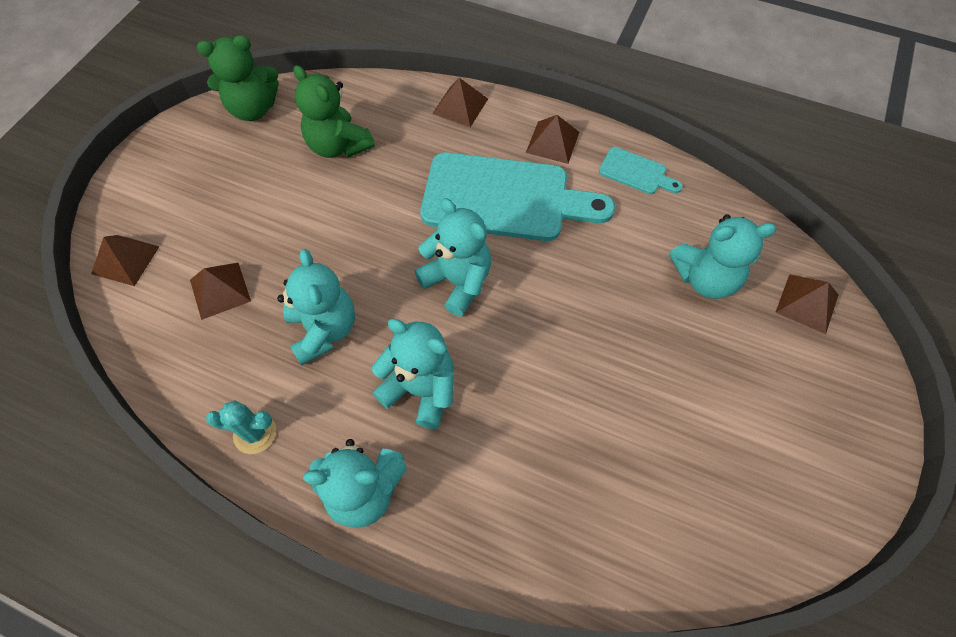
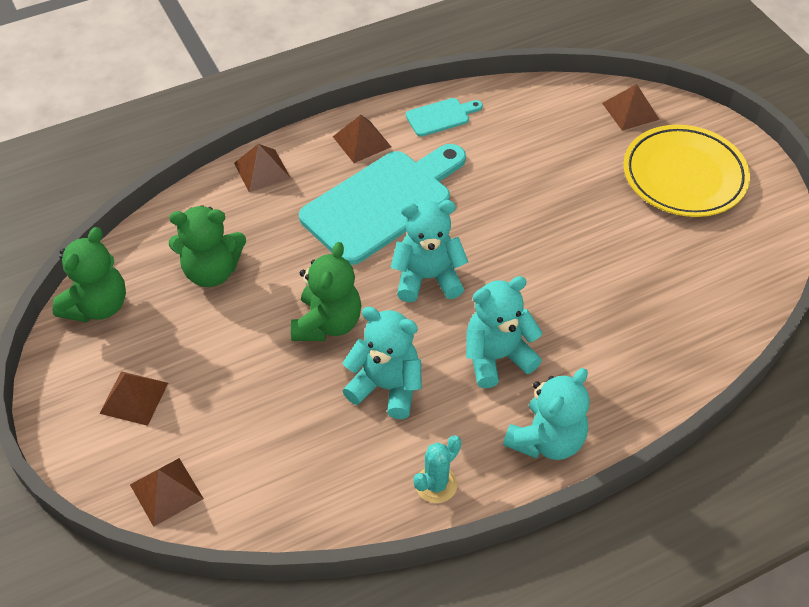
camera: 50 degrees left, 10 degrees down
brown pyramid [190,263,251,320] -> brown pyramid moved to [99,371,168,426]
turquoise teddy bear [669,214,777,299] -> none
none -> green teddy bear [291,242,361,341]
none -> yellow plate [624,125,750,217]

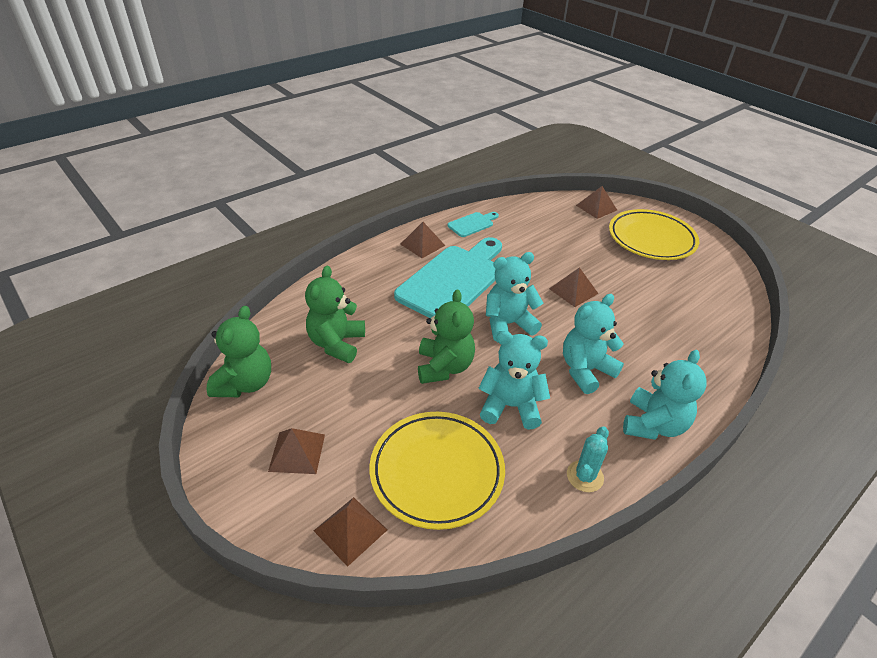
camera: 15 degrees left, 10 degrees down
green teddy bear [169,206,246,287] -> green teddy bear turned 120 degrees clockwise [305,266,365,363]
brown pyramid [234,144,291,192] -> brown pyramid moved to [549,267,599,307]
none -> yellow plate [370,412,505,530]

